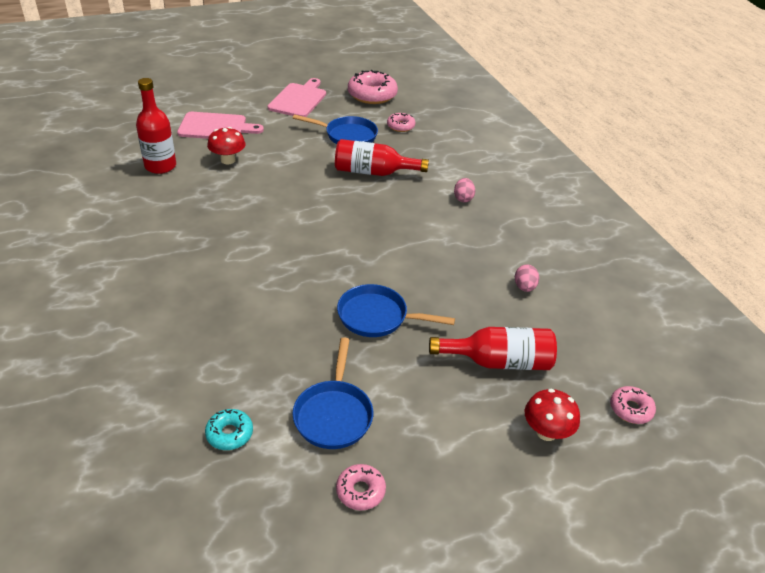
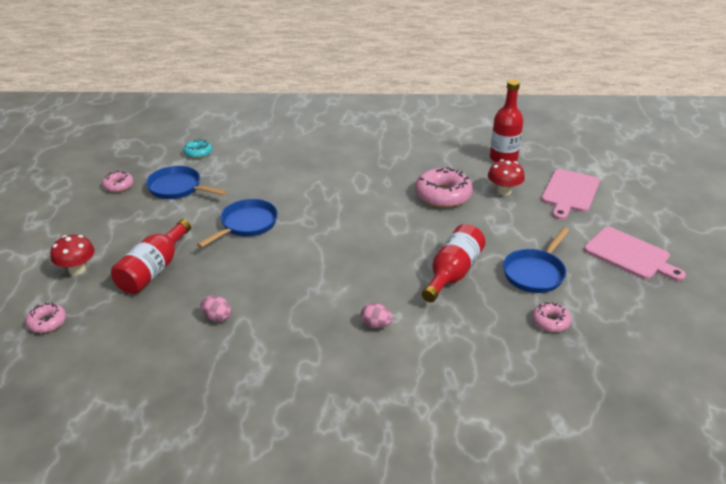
camera: 115 degrees right, 5 degrees down
pink donut [348,70,398,104] -> pink donut moved to [415,167,473,208]

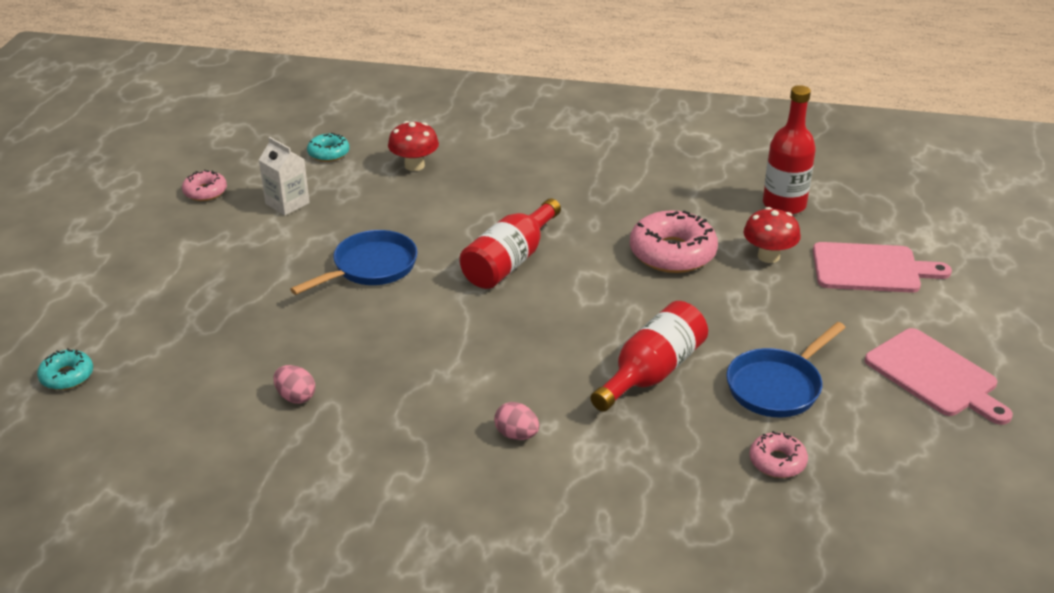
camera: 10 degrees right, 0 degrees up
pink donut [25,302,66,333] -> turquoise donut [37,348,93,390]
red mushroom [50,235,95,275] -> red mushroom moved to [388,121,439,171]
red bottle [111,219,191,294] -> red bottle moved to [460,198,561,289]
blue pan [146,166,227,199] -> white carton [259,137,310,216]
pink cutting board [541,169,600,220] -> pink cutting board turned 120 degrees counterclockwise [813,242,952,293]

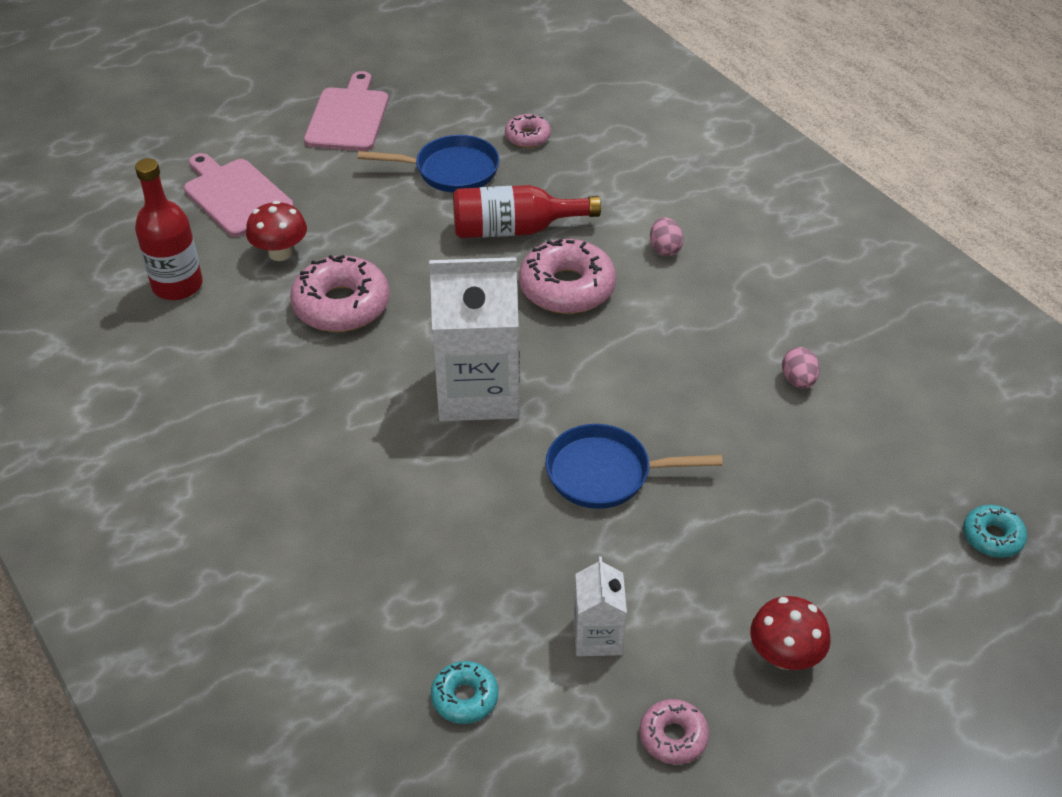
camera: 135 degrees left, 10 degrees up
red mushroom [388,121,439,171] -> red mushroom moved to [750,596,831,670]
red bottle [460,198,561,289] -> white carton [429,257,519,421]
none -> pink donut [519,239,616,314]

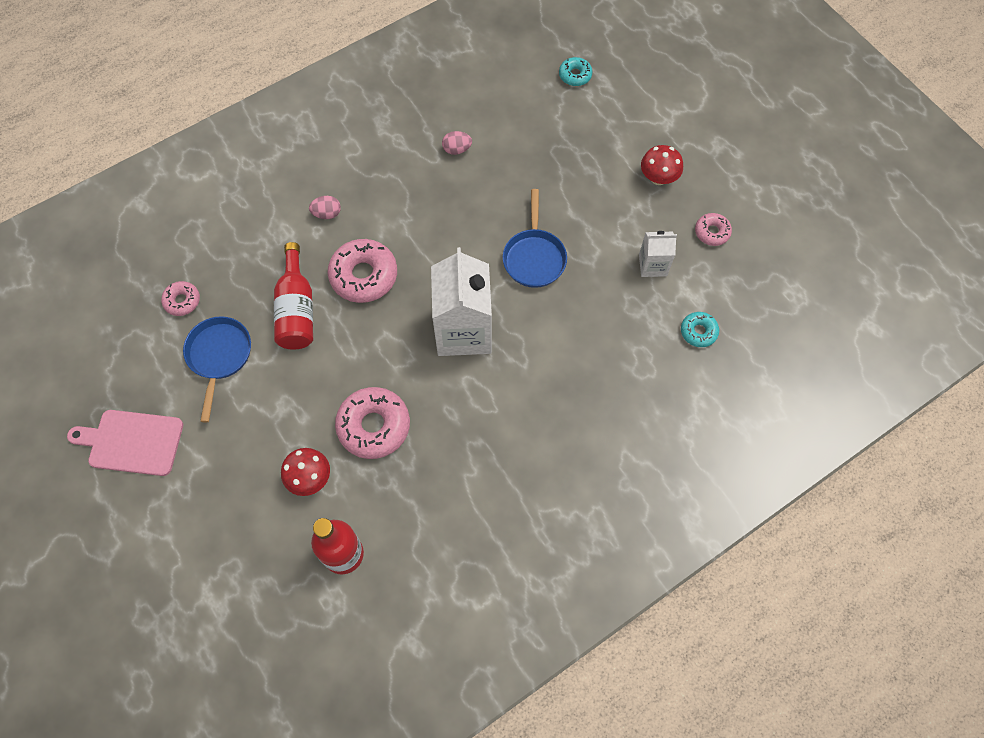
camera: 90 degrees left, 20 degrees up
pink cutting board [184,153,294,237] -> none

